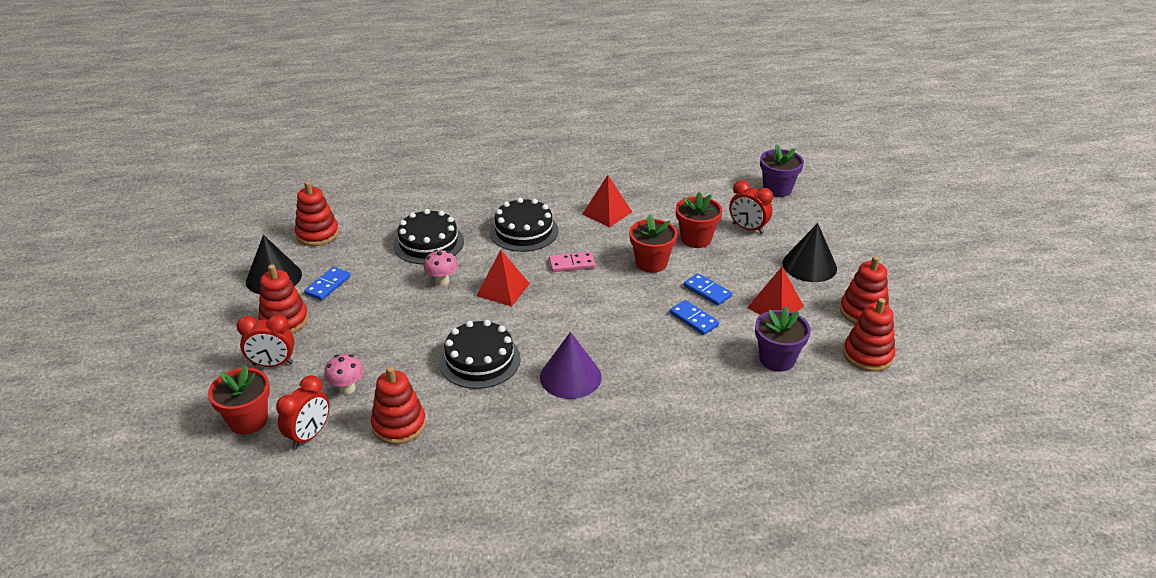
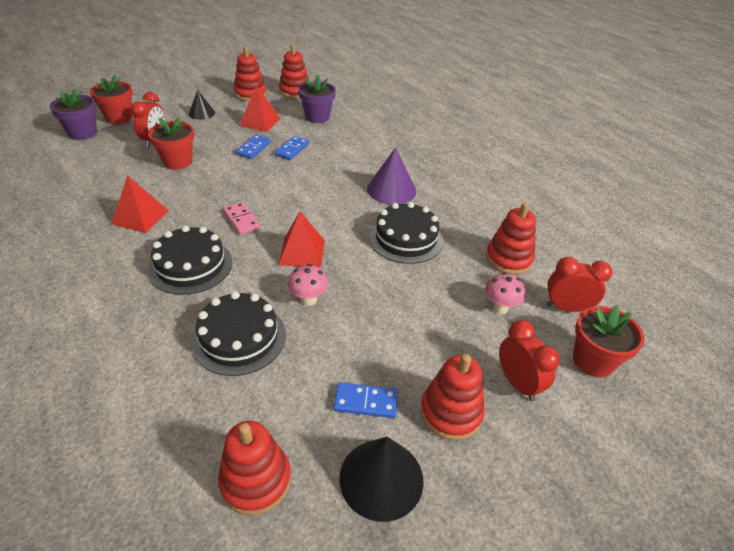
camera: 115 degrees left, 5 degrees up
red flower pot [629,214,677,273] -> red flower pot moved to [90,75,133,124]
black cone [782,223,837,282] -> black cone [189,90,215,120], size x0.62

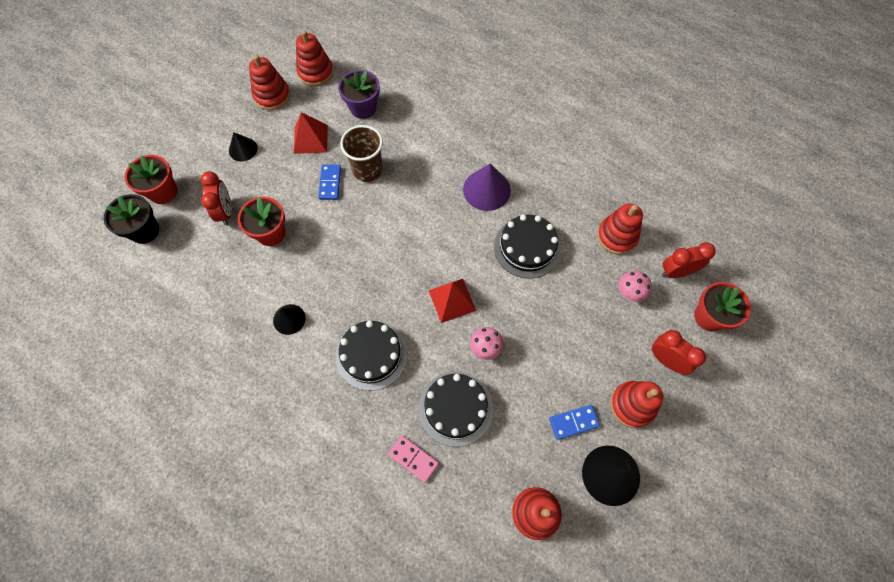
camera: 20 degrees left, 25 degrees up
purple flower pot [50,88,97,140] -> black flower pot [104,194,159,244]
red pyramid [111,175,169,233] -> black cone [273,304,306,335]
pink domino [223,202,260,235] -> pink domino moved to [388,436,439,483]
blue domino [275,136,309,160] -> brown cup [340,125,383,182]

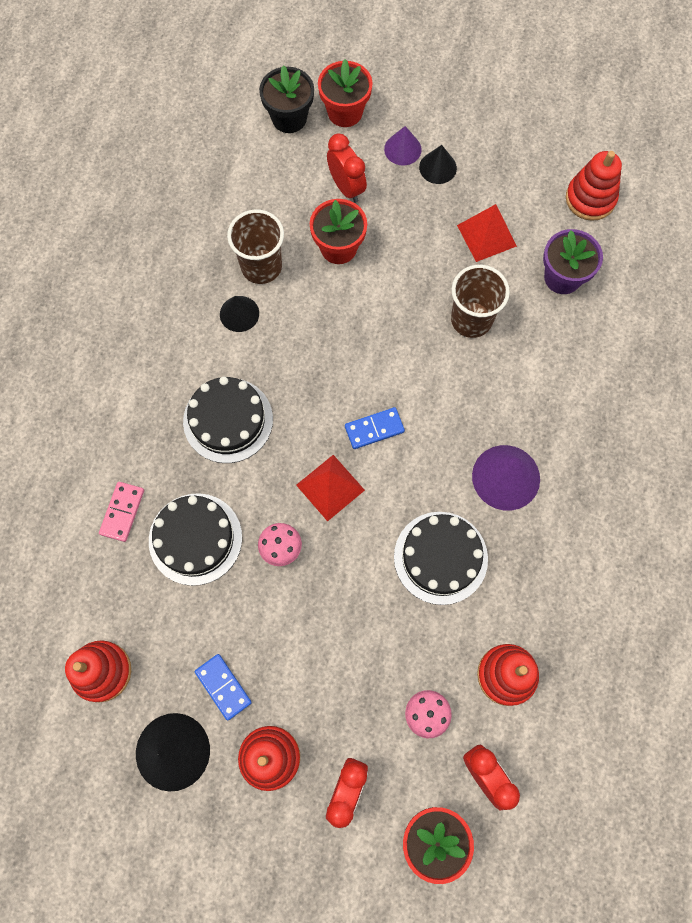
camera: 70 degrees right, 5 degrees up
red clock [201,171,232,225] -> red clock turned 90 degrees counterclockwise [327,133,367,203]
red stacking toy [249,55,290,110] -> none
blue domino [318,165,341,200] -> blue domino moved to [345,407,405,449]
none -> brown cup [227,209,284,284]
none -> purple cone [384,126,422,166]

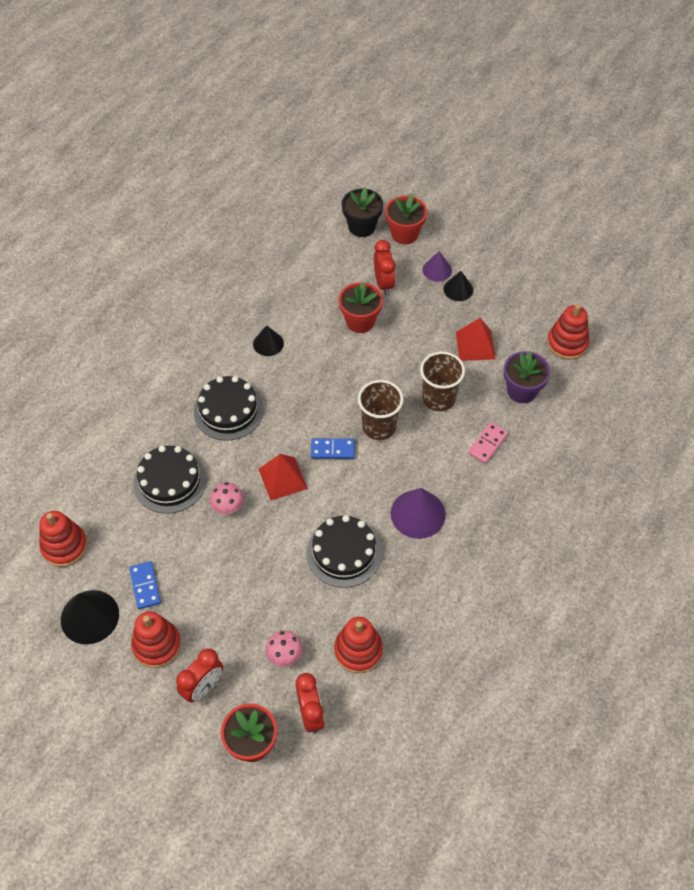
camera: 20 degrees right, 15 degrees down
pink domino [99,482,144,542] -> pink domino moved to [468,422,508,464]
brown cup [227,209,284,284] -> brown cup moved to [358,380,404,440]

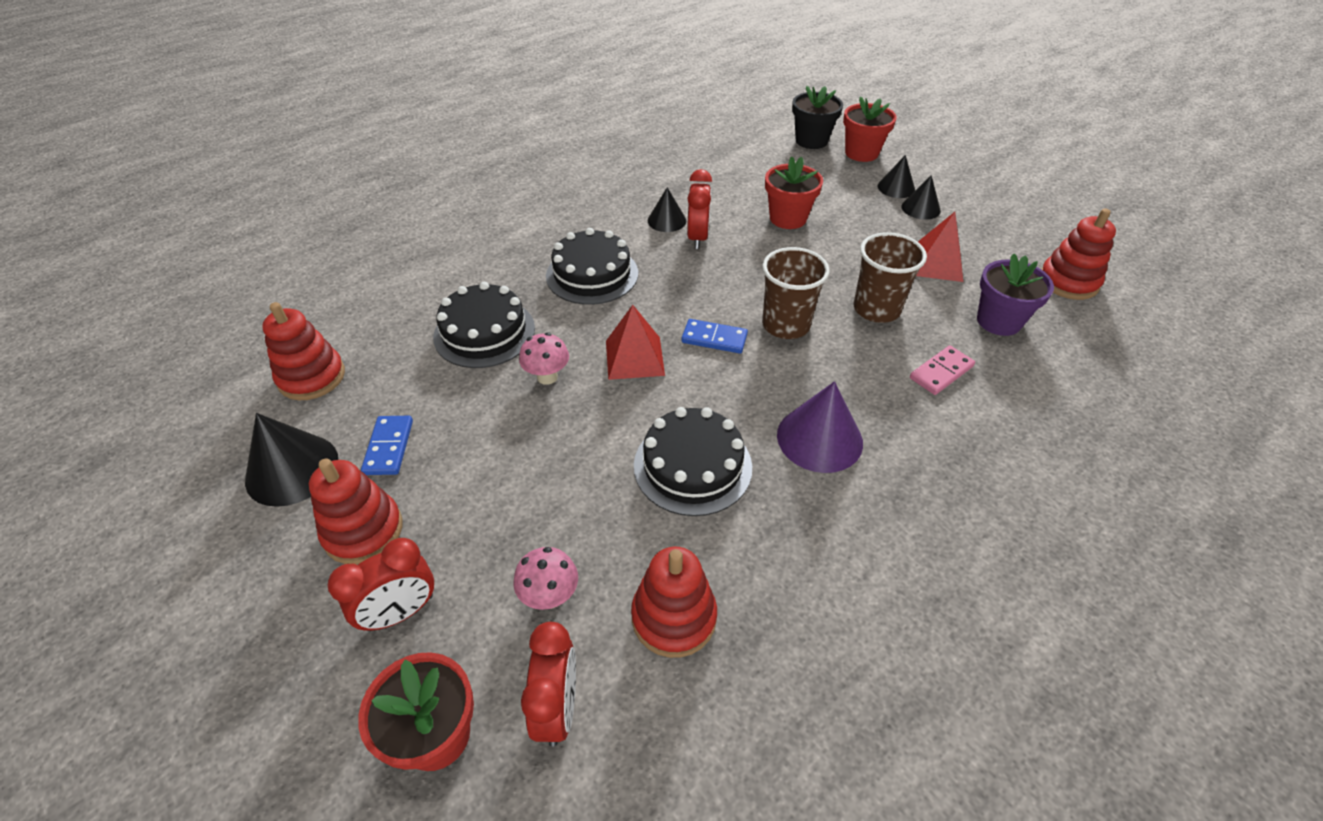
camera: 15 degrees right, 10 degrees down
red clock [374,240,396,295] -> red clock moved to [687,169,712,249]
purple cone [423,251,452,282] -> black cone [878,155,915,198]

